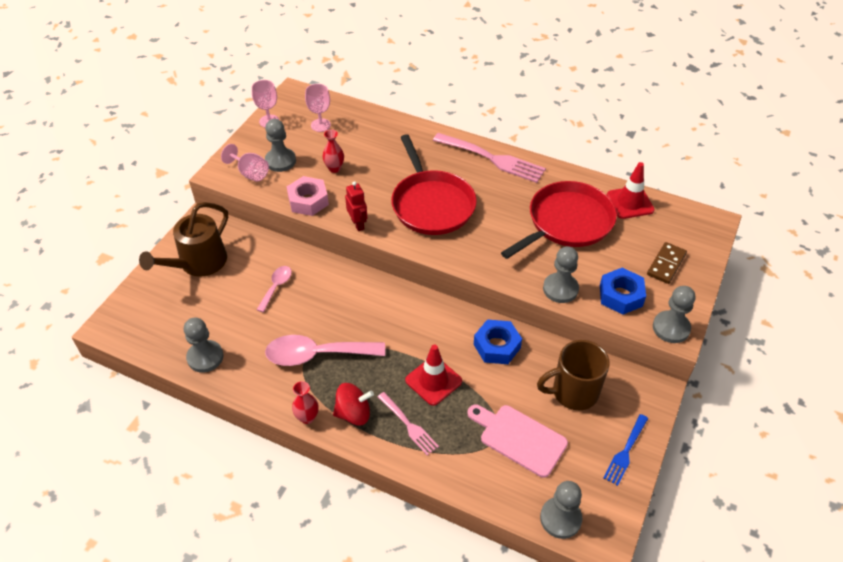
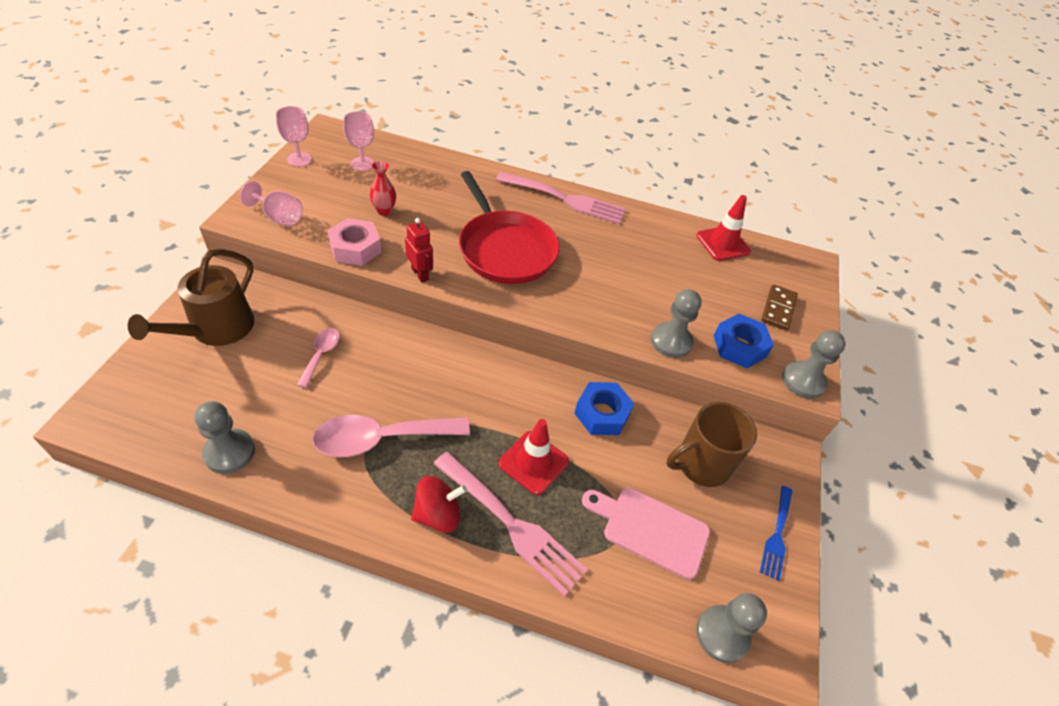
camera: 15 degrees left, 0 degrees up
grey pawn [265,119,296,172] -> none
red vase [292,381,319,424] -> none
pink fork [378,392,439,456] -> pink fork [433,452,588,597], size x1.76
red pan [501,181,617,259] -> none

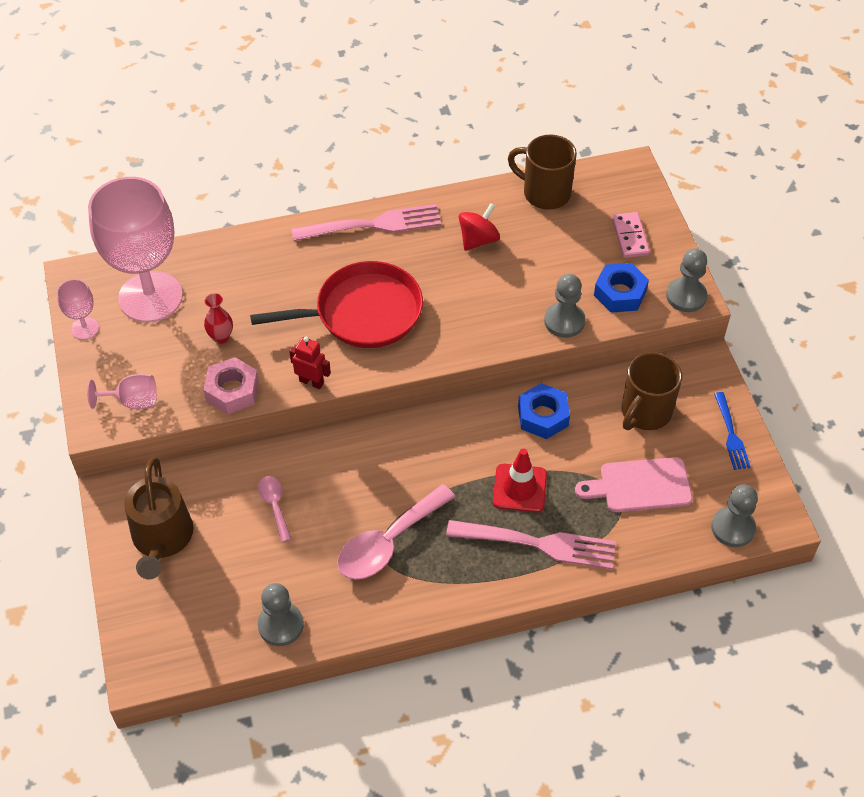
camera: 25 degrees left, 5 degrees up
pink goblet [343,111,374,171] -> pink goblet [88,177,183,322], size x2.34
red spinning top [411,476,467,533] -> red spinning top moved to [459,203,500,251]
red pan [459,171,560,284] -> red pan turned 45 degrees counterclockwise [250,261,423,348]
red traffic cone [696,195,751,261] -> brown mug [508,135,577,210]
brown domino [761,284,798,331] -> pink domino [612,212,650,258]

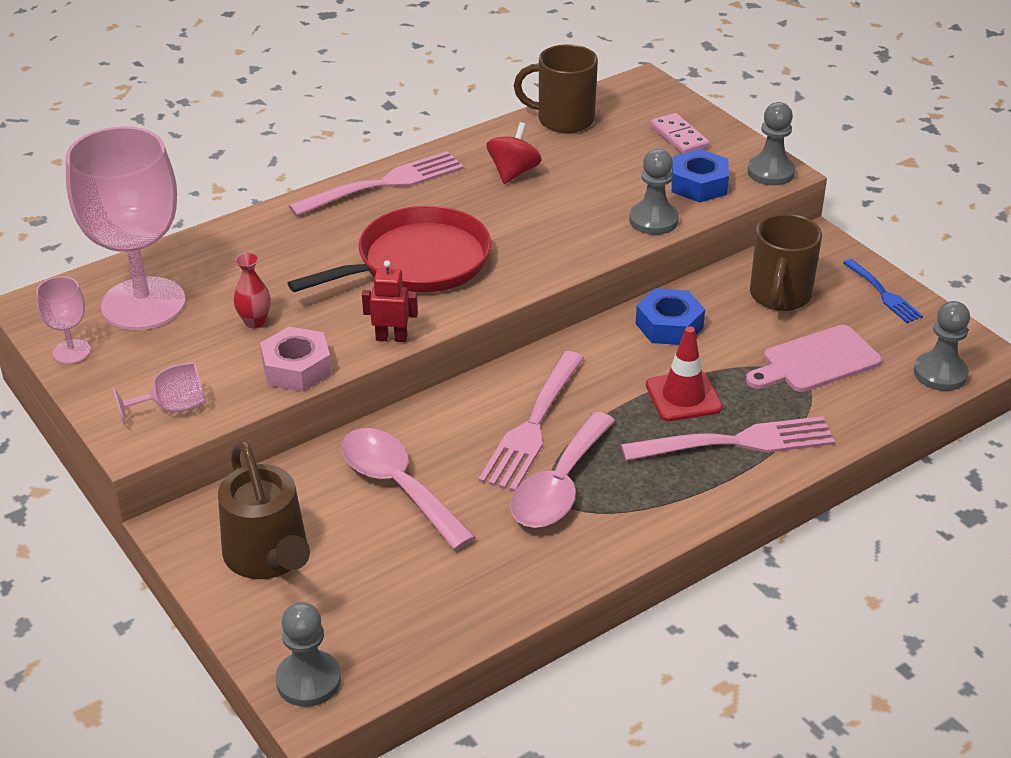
camera: 20 degrees left, 15 degrees down
pink spoon [258,476,291,542] -> pink spoon [341,428,475,550], size x1.88
grey pawn [258,583,304,646] -> grey pawn moved to [276,602,341,707]
none -> pink fork [478,351,584,492]

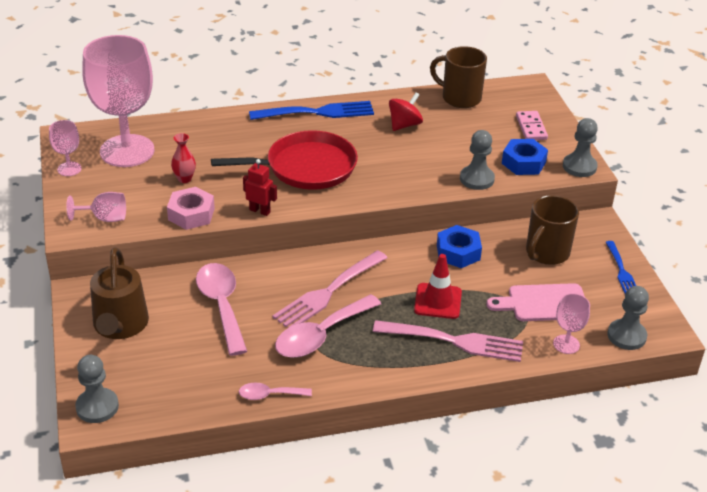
camera: 20 degrees right, 0 degrees up
pink fork [288,151,464,216] -> blue fork [249,101,374,120]
none -> pink spoon [239,383,312,400]
none -> pink goblet [553,293,590,354]

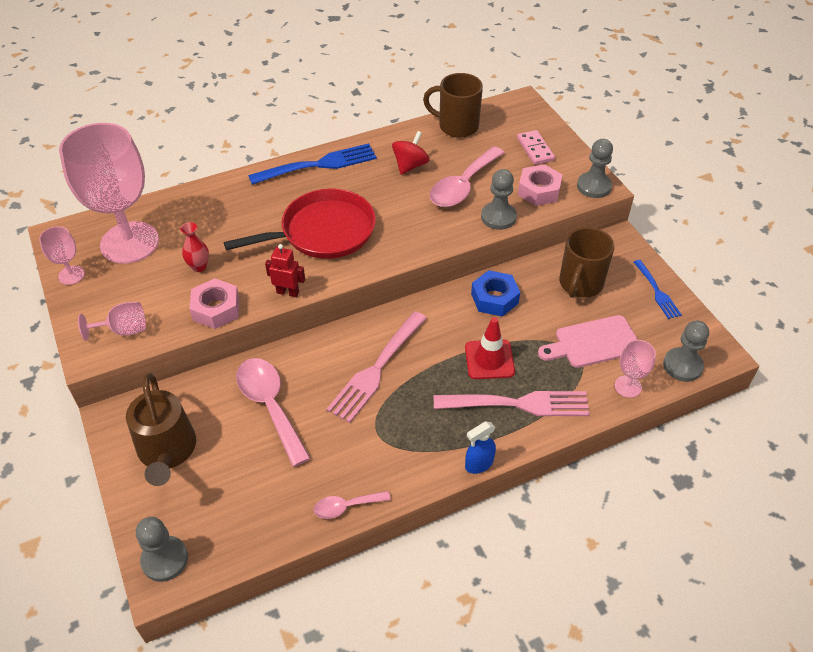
camera: 10 degrees left, 10 degrees up
pink spoon [275,294,381,358] -> pink spoon moved to [430,146,505,207]
blue nut [502,139,548,175] -> pink nut [518,164,563,206]
none -> blue spray bottle [465,421,496,474]

